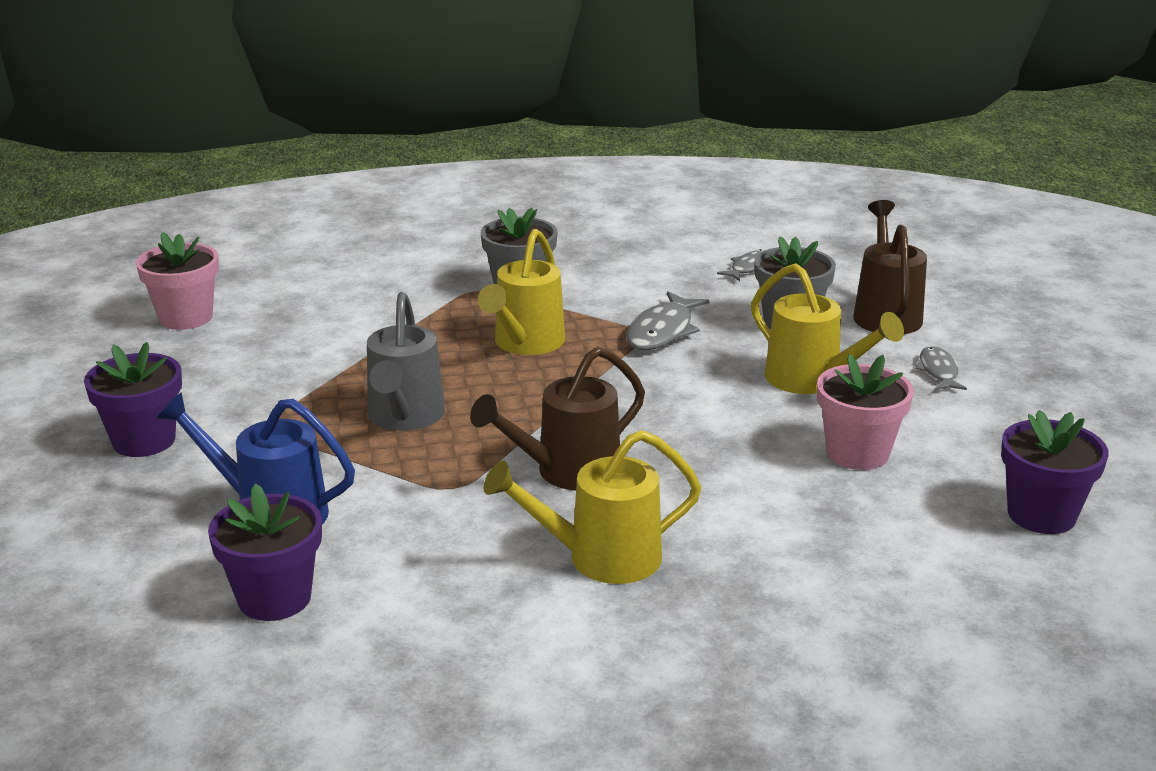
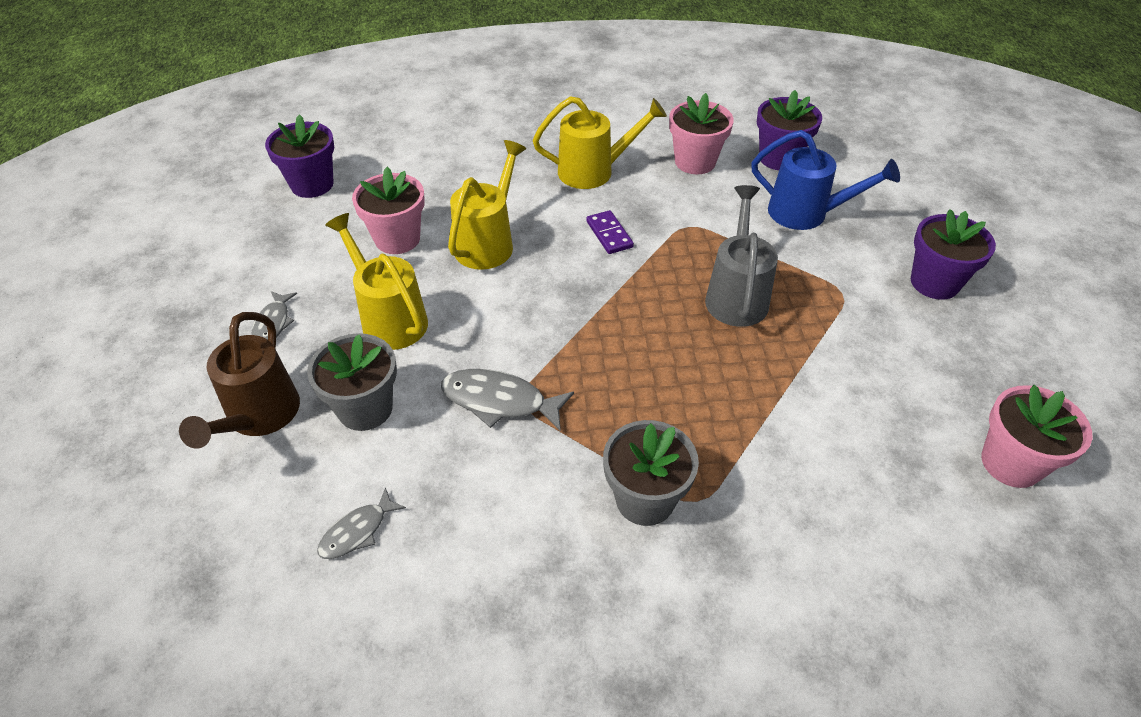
camera: 175 degrees left, 20 degrees up
brown watering can [470,347,645,490] -> purple domino [586,210,634,254]
yellow watering can [478,229,565,355] -> yellow watering can moved to [448,140,527,270]
grey fish [626,291,710,350] -> grey fish turned 105 degrees counterclockwise [441,369,574,431]
none -> pink flower pot [669,93,734,174]

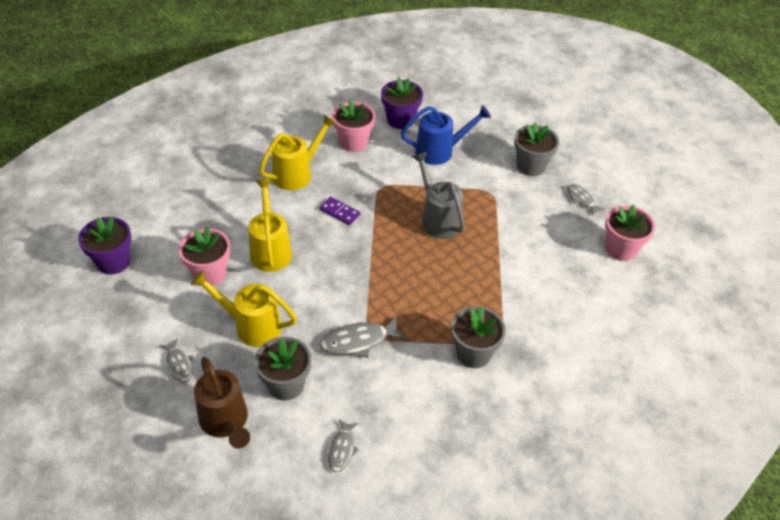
camera: 35 degrees left, 0 degrees up
purple flower pot [911,209,996,300] -> grey flower pot [514,122,559,176]
none -> grey fish [567,184,605,215]

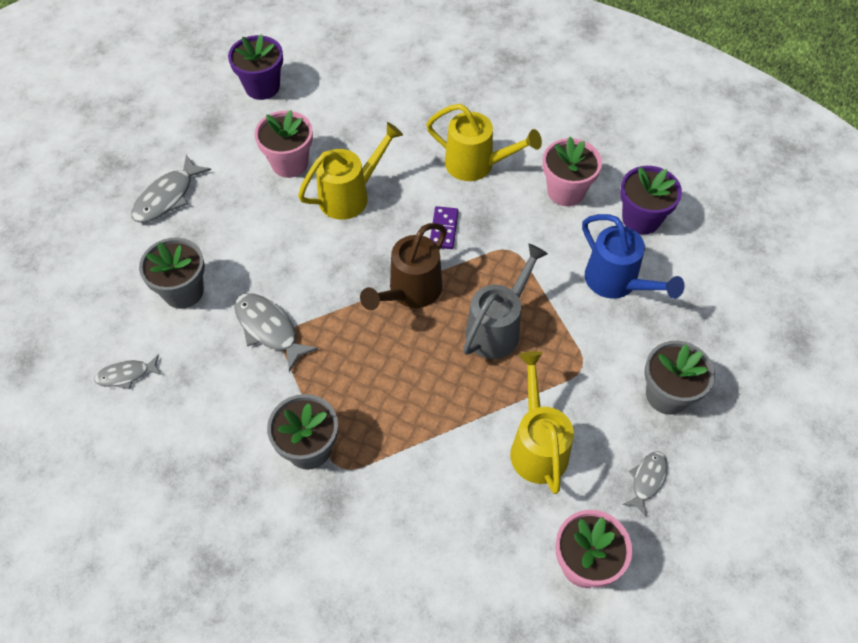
camera: 65 degrees right, 10 degrees up
grey fish [159,338,193,383] -> grey fish [131,155,211,223], size x1.61
yellow watering can [191,270,297,347] -> yellow watering can moved to [510,351,574,494]
brown watering can [194,357,250,449] -> brown watering can moved to [360,223,447,310]

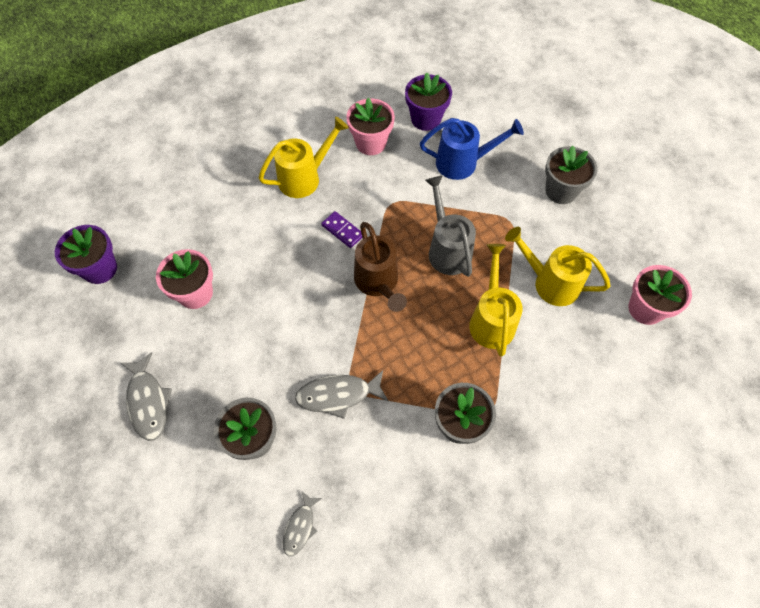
camera: 55 degrees left, 5 degrees up
yellow watering can [298,122,403,220] -> yellow watering can moved to [469,244,523,357]
grey fish [623,451,668,517] -> none

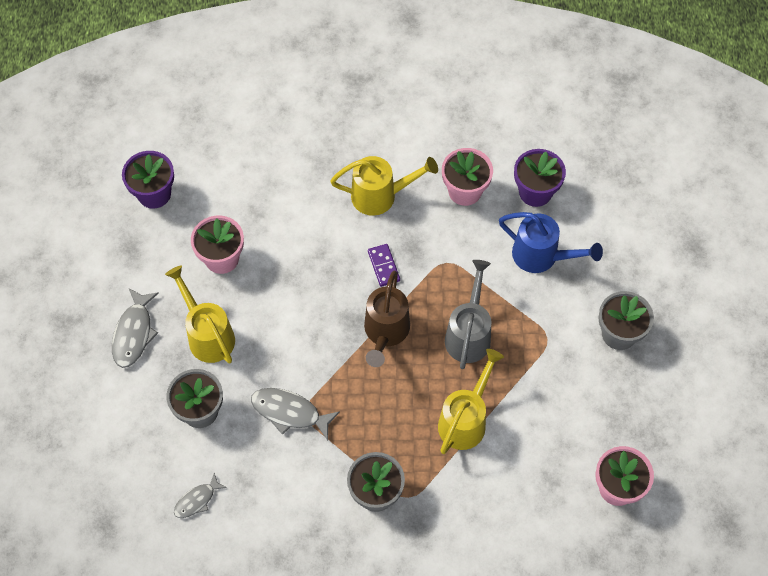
camera: 30 degrees right, 0 degrees up
yellow watering can [505,227,610,306] -> yellow watering can moved to [165,265,235,363]

